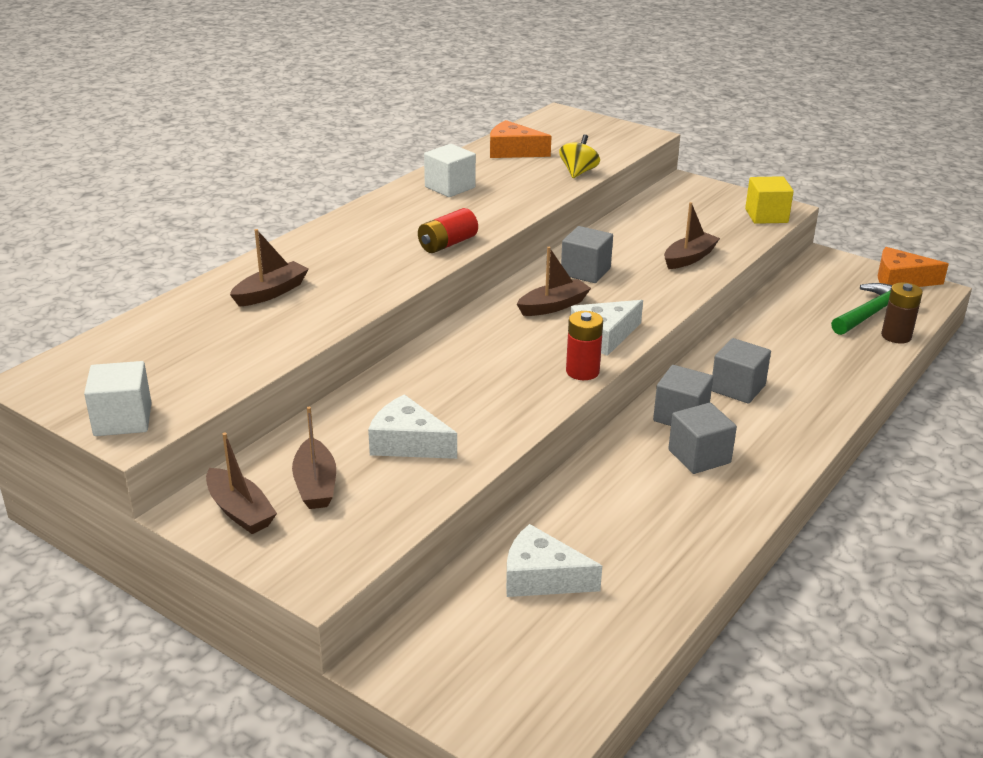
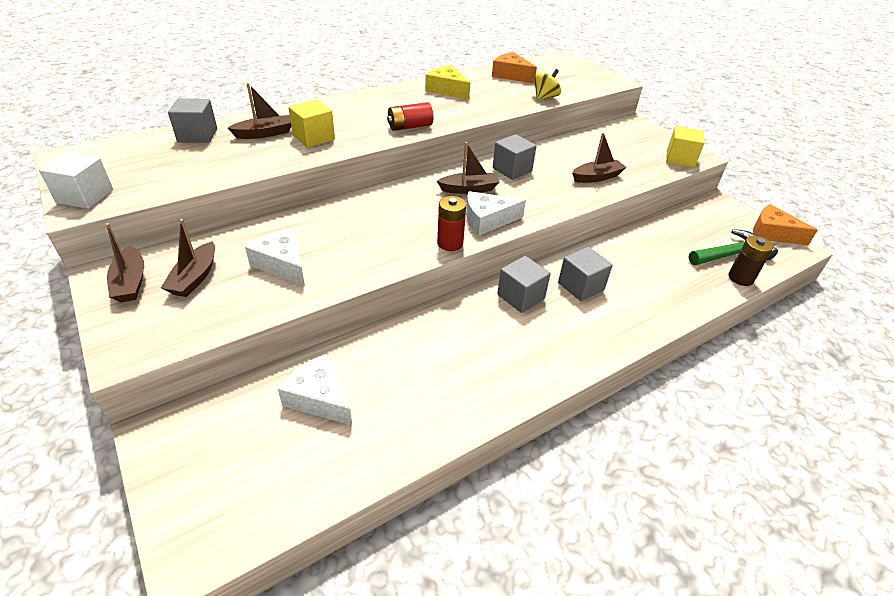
camera: 20 degrees right, 10 degrees up
white cube [424,144,476,197] -> yellow cheese [425,65,470,100]
grey cube [668,403,737,474] -> grey cube moved to [168,98,217,143]
none -> yellow cube [288,99,335,148]

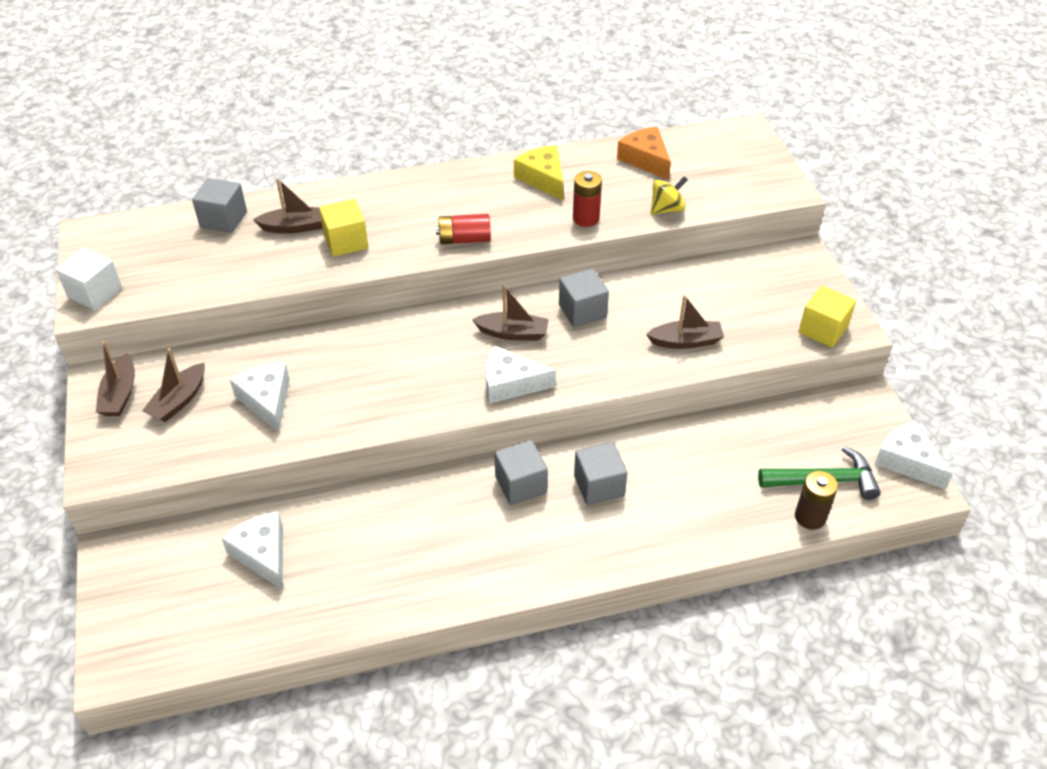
camera: 20 degrees right, 5 degrees up
red battery [437,196,466,251] -> red battery moved to [573,171,602,227]
orange cheese [753,204,818,245] -> white cheese [874,421,952,489]

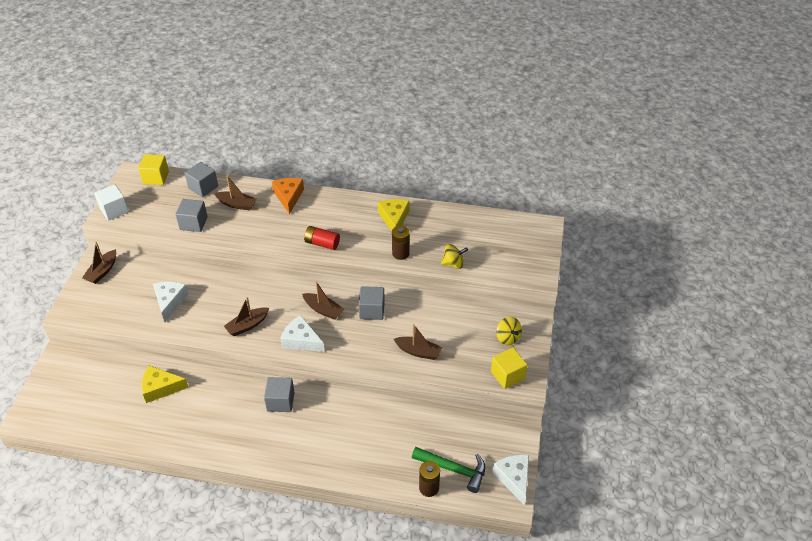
camera: 25 degrees right, 0 degrees up
brown boat [142,348,205,422] -> brown boat moved to [224,297,269,336]
white cheese [221,511,283,590] -> none
yellow cube [319,199,368,257] -> yellow cube moved to [138,154,169,185]
red battery [573,171,602,227] -> brown battery [392,225,410,260]
grey cube [574,442,627,506] -> grey cube moved to [175,199,208,232]
orange cheese [617,127,671,180] -> orange cheese moved to [272,178,304,214]
none -> yellow cheese [142,366,189,403]
none -> yellow spinning top [496,317,522,345]

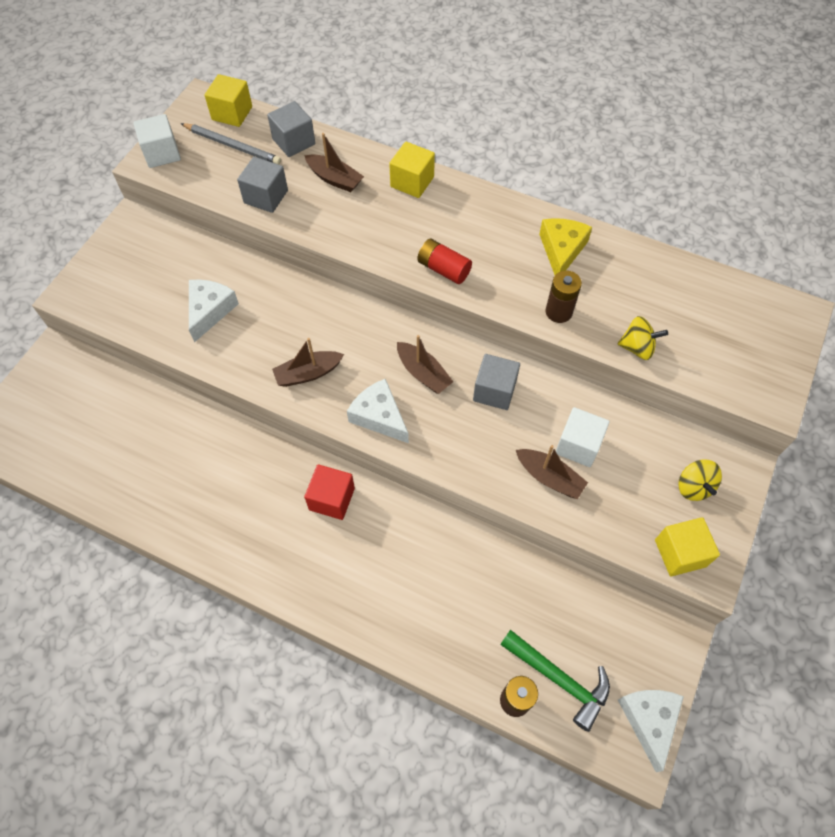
camera: 15 degrees right, 15 degrees up
brown boat [82,242,116,284] -> none
yellow cheese [142,366,189,403] -> none
grey cube [264,377,294,412] -> red cube [304,464,355,520]
orange cheese [272,178,304,214] -> yellow cube [389,142,435,198]
none -> grey pencil [181,123,281,165]
none -> white cube [556,407,610,467]

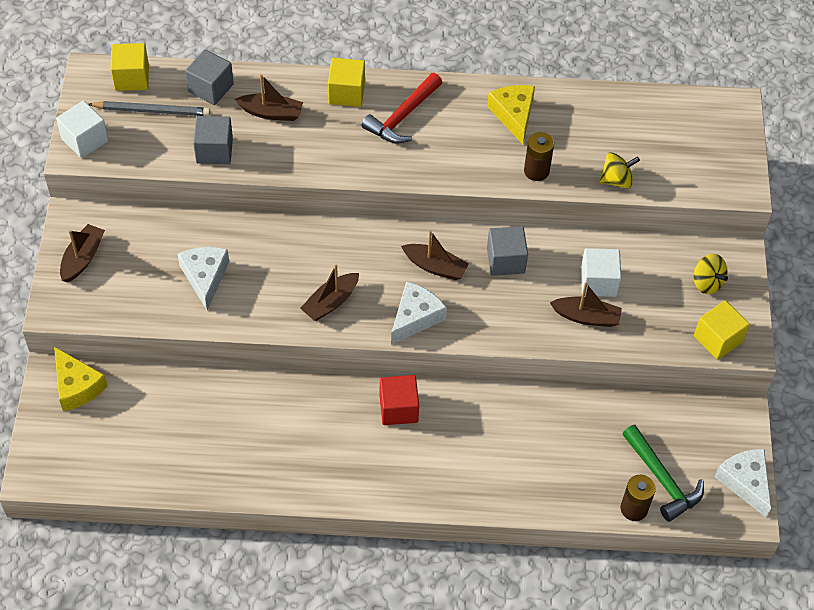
camera: 25 degrees left, 5 degrees down
white cheese [347,379,409,443] -> white cheese turned 105 degrees clockwise [391,281,447,345]
red battery [417,239,472,284] -> none
green hammer [500,630,610,732] -> green hammer turned 45 degrees clockwise [622,425,704,522]
none -> yellow cheese [54,347,108,411]
none -> brown boat [60,224,105,283]
none -> red hammer [362,73,442,144]

